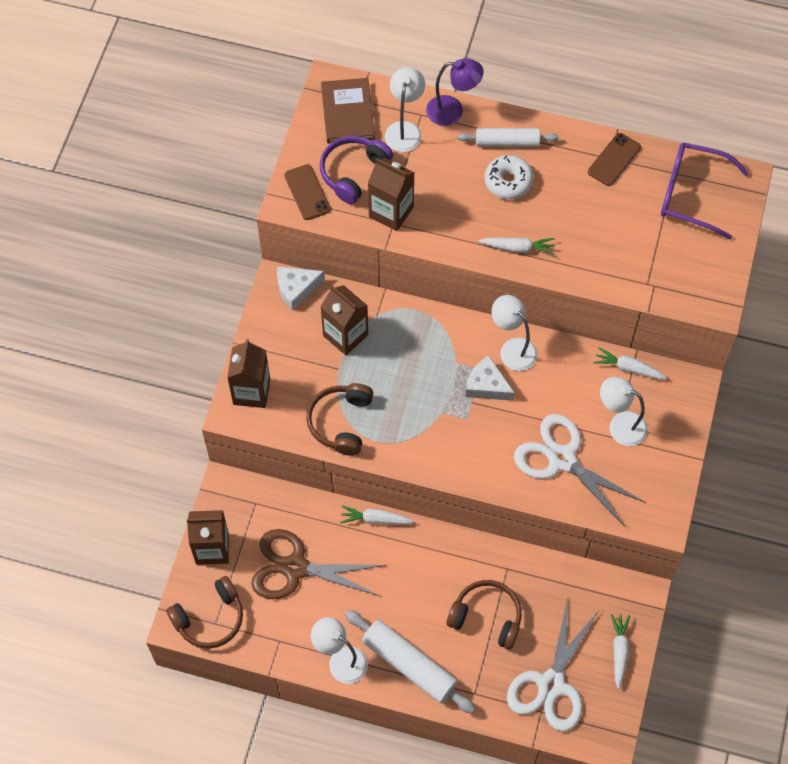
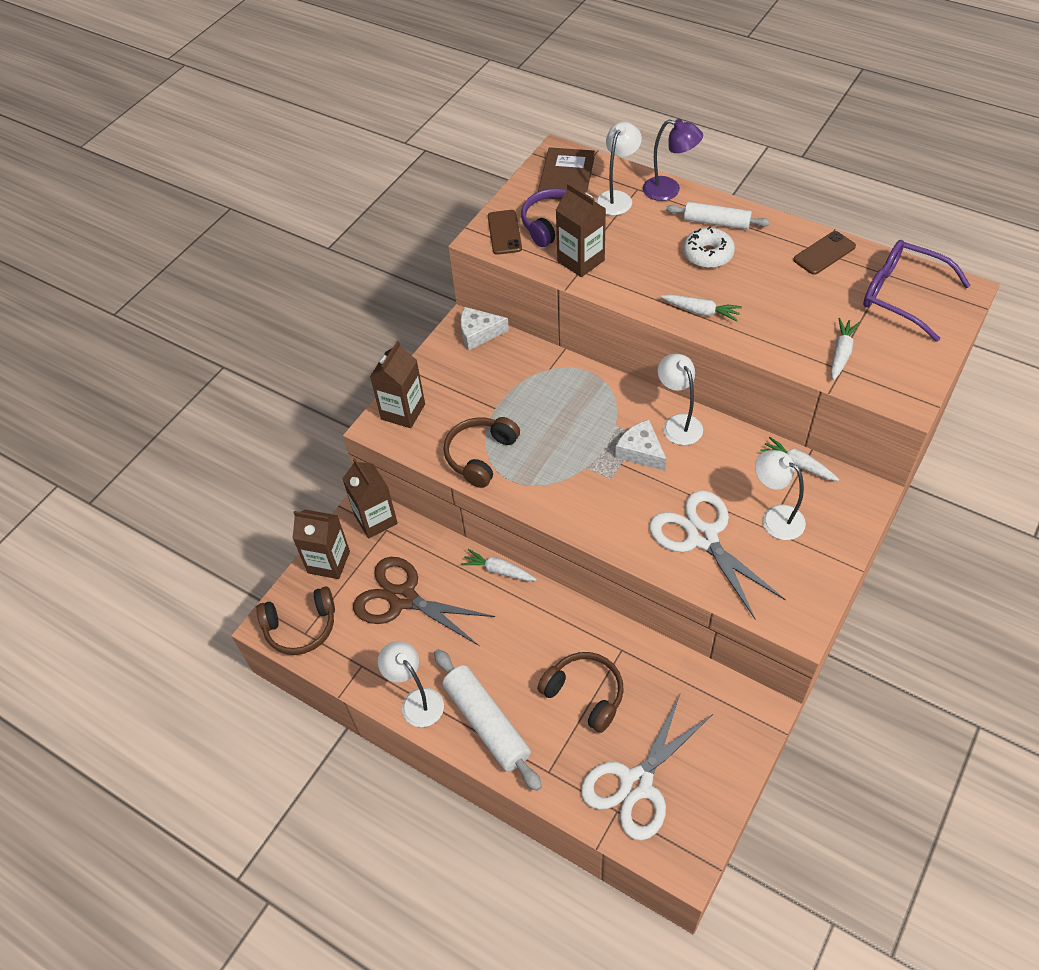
camera: 20 degrees right, 10 degrees down
brown carton [320,285,368,355] -> brown carton moved to [342,458,398,538]
white carrot [611,614,630,689] -> white carrot moved to [831,318,860,381]

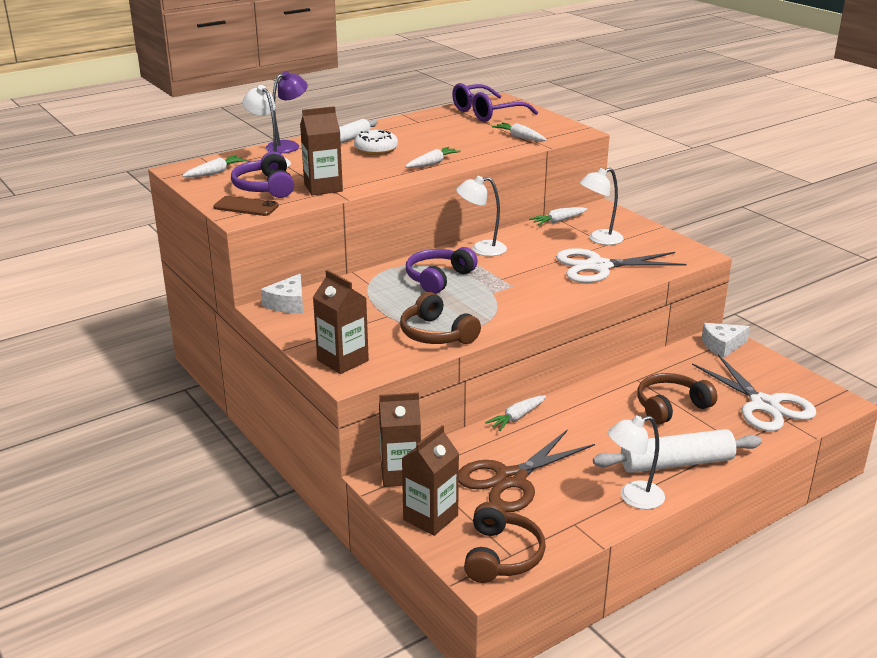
camera: 70 degrees left, 25 degrees down
brown book [538,147,594,200] -> white carrot [182,155,247,177]
white cheese [615,420,667,471] -> white cheese moved to [702,323,750,358]
brown phone [793,231,856,275] -> none
none -> purple headphones [406,247,478,294]

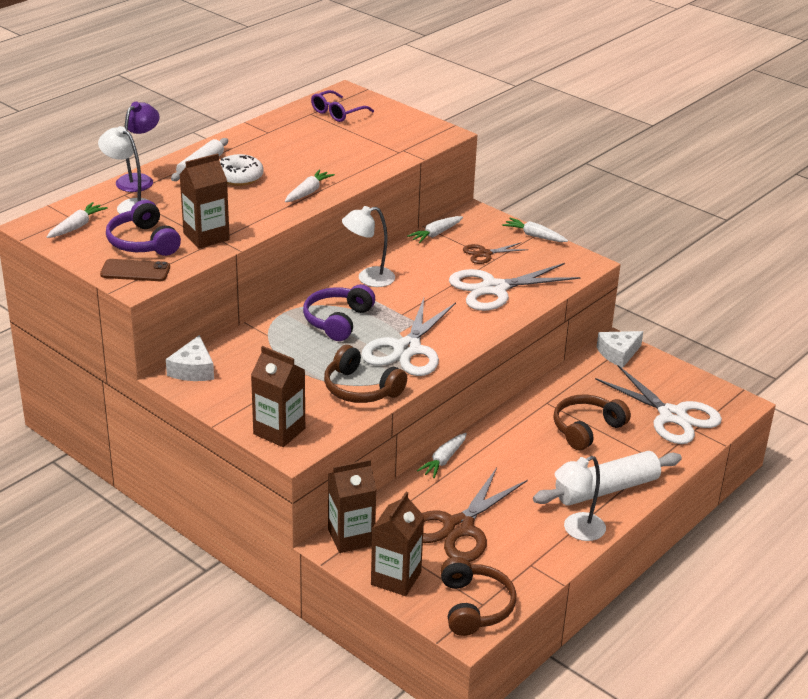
camera: 15 degrees left, 5 degrees up
purple glasses [452,83,538,122] -> purple glasses [311,90,374,122], size x0.65
white carrot [492,122,547,141] -> white carrot moved to [502,218,568,242]
white lamp [579,168,624,245] -> brown scissors [463,243,528,264]
none -> white scissors [361,298,456,376]

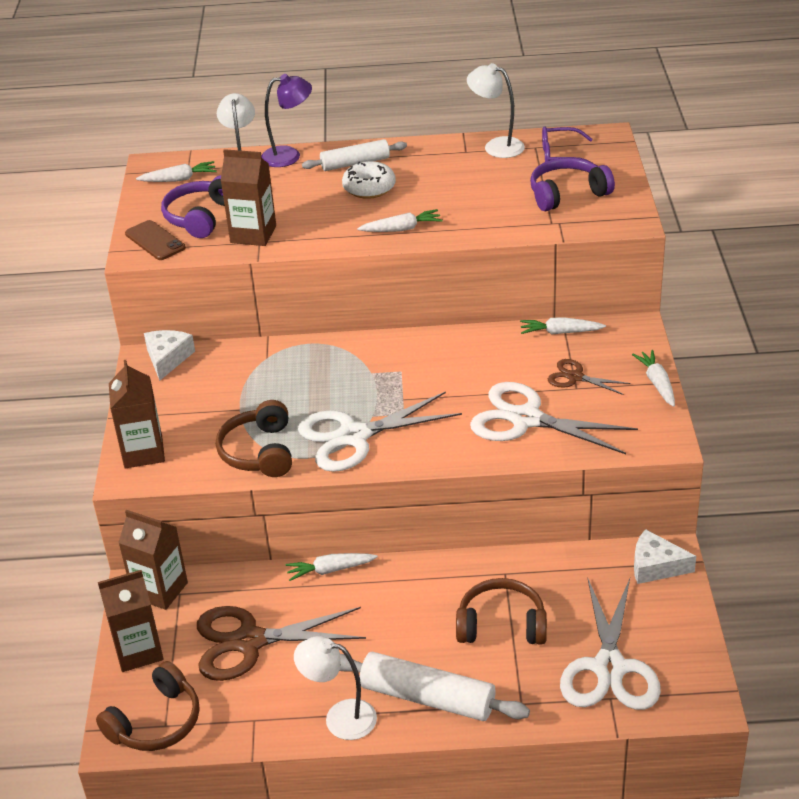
camera: 50 degrees right, 5 degrees up
white cheese [166,335,214,381] -> white cheese turned 135 degrees clockwise [144,330,195,381]
purple headphones [303,284,375,341] -> purple headphones moved to [530,158,615,211]
white lamp [342,206,395,287] -> white lamp moved to [467,63,525,158]

